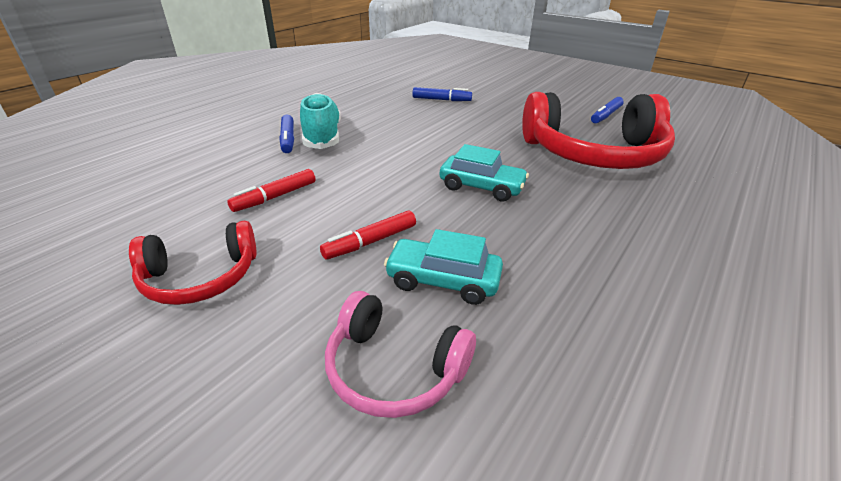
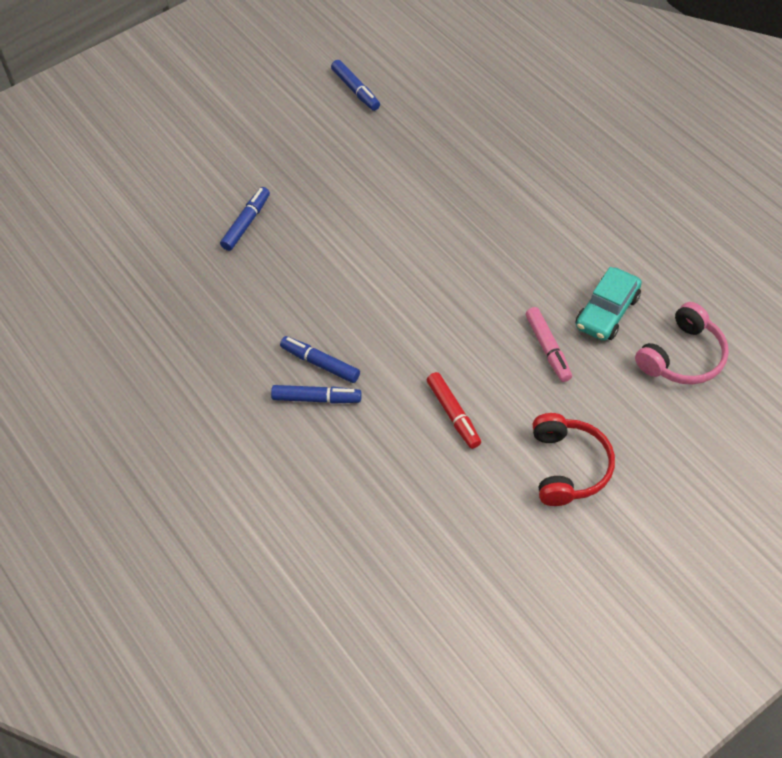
camera: 70 degrees left, 20 degrees up
turquoise shoe [300,93,341,149] -> blue marker [280,336,360,383]
red marker [320,211,416,259] -> pink marker [525,307,572,382]
turquoise car [440,144,529,202] -> none
red headphones [522,92,675,169] -> none

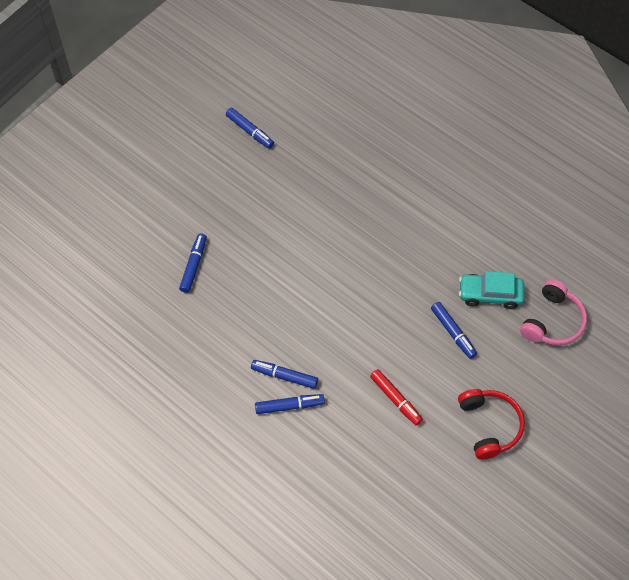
camera: 15 degrees left, 5 degrees up
pink marker [525,307,572,382] -> blue marker [431,302,477,359]
turquoise car [576,267,642,341] -> turquoise car turned 75 degrees clockwise [459,271,524,309]

